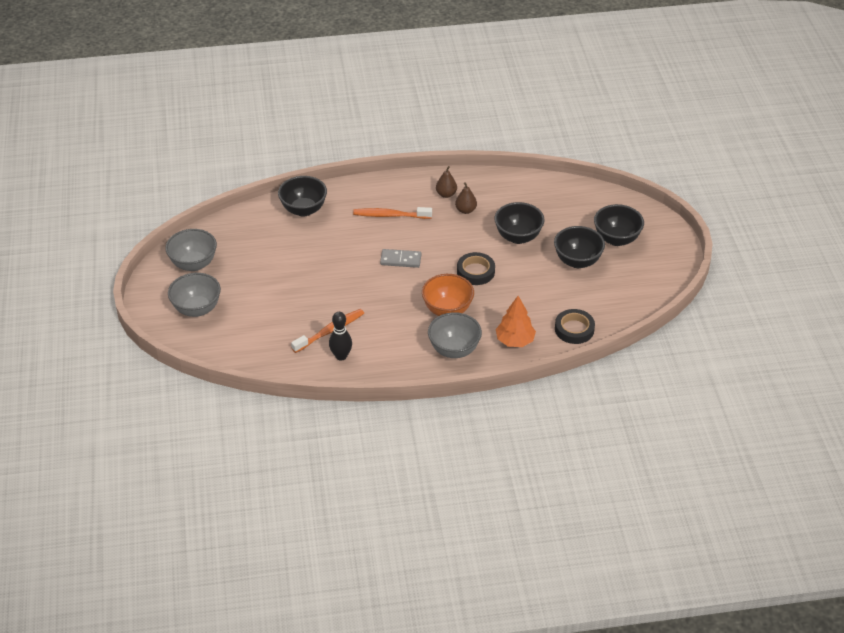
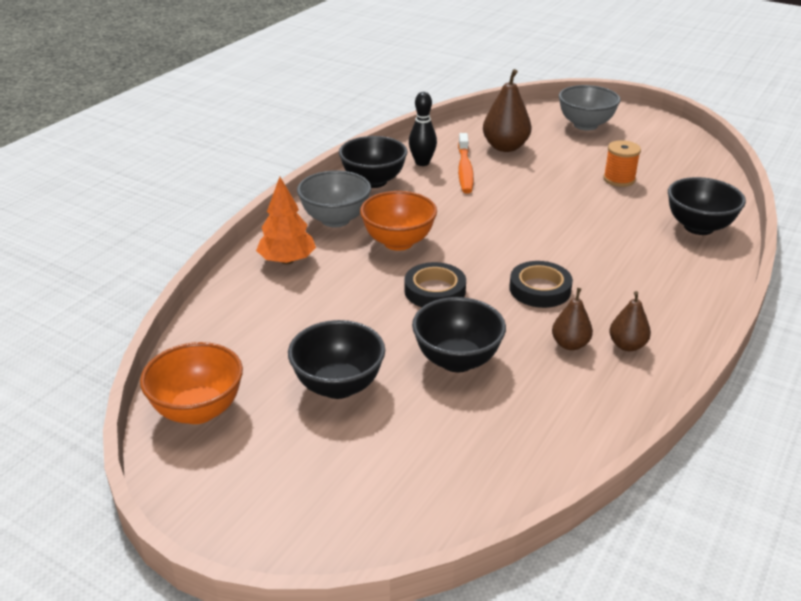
camera: 130 degrees right, 10 degrees down
grey bowl [165,229,217,271] -> none
orange toothbrush [353,207,432,219] -> none
grey domino [380,249,421,268] -> none
black tape [555,309,595,344] -> black tape moved to [509,261,573,308]
black bowl [594,204,644,246] -> black bowl moved to [339,136,407,188]
none -> orange bowl [140,342,243,424]
none -> brown pear [483,69,531,152]
none -> orange spool [603,140,641,187]

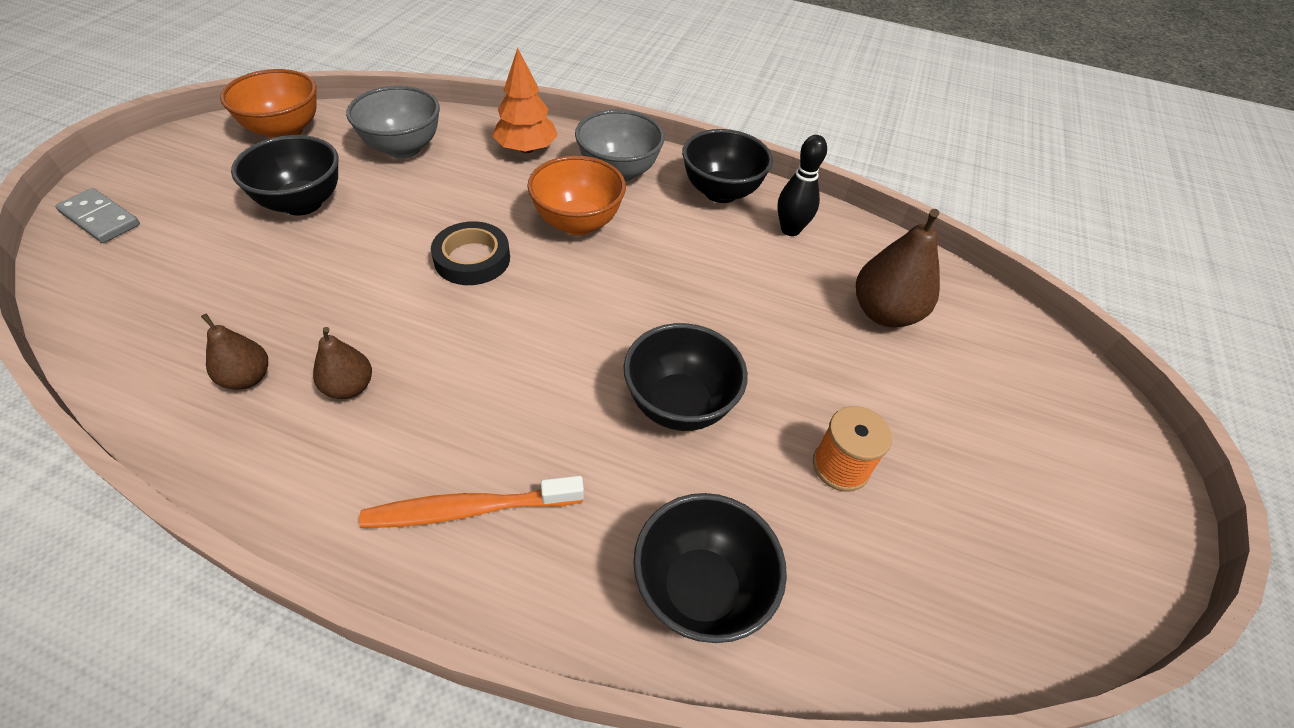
camera: 75 degrees right, 15 degrees up
black bowl [412,297,506,372] -> black bowl moved to [624,323,748,431]
orange toothbrush [458,133,474,193] -> orange toothbrush moved to [359,476,584,528]
black tape [509,261,573,308] -> none
grey bowl [559,85,621,131] -> grey bowl moved to [346,86,440,158]
brown pear [609,291,651,351] -> brown pear moved to [201,314,268,390]
none -> grey domino [55,188,140,243]

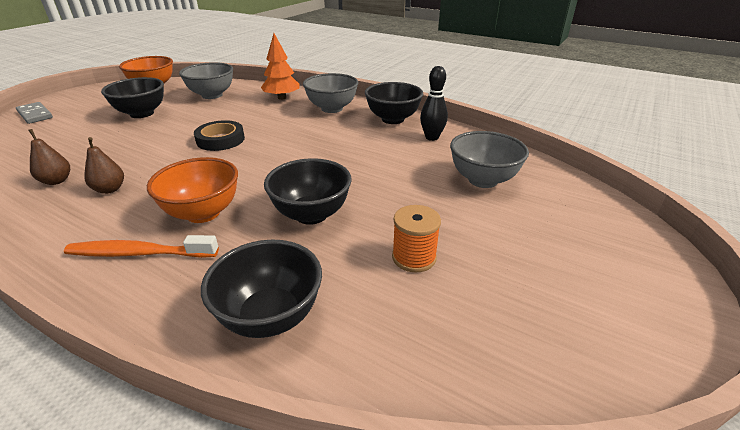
camera: 15 degrees right, 15 degrees down
orange bowl [527,156,626,235] -> orange bowl moved to [147,157,238,223]
brown pear [856,209,940,328] -> grey bowl [450,131,529,188]

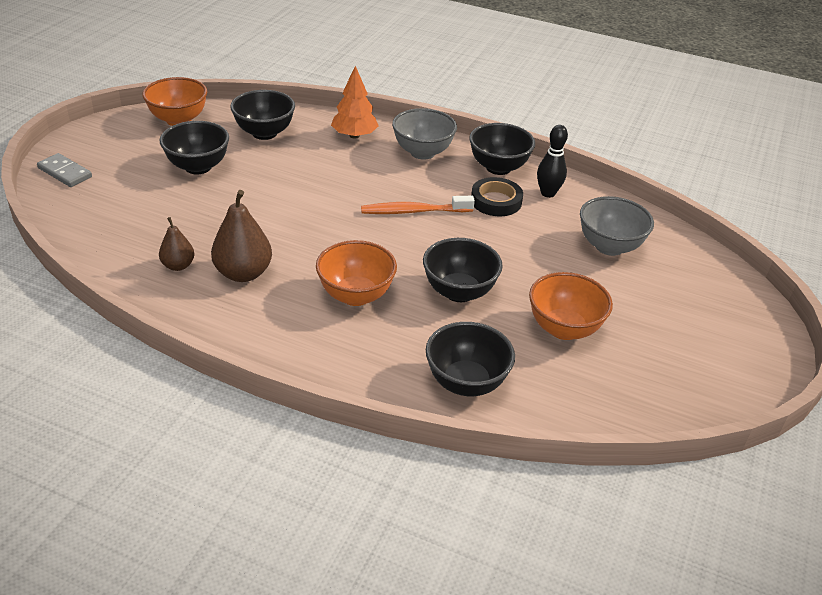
camera: 10 degrees left, 5 degrees up
orange toothbrush [64,235,219,258] -> orange toothbrush moved to [361,196,475,214]
brown pear [84,137,124,194] -> brown pear [211,190,272,282], size x1.71
grey bowl [179,62,233,99] -> black bowl [230,90,295,140]
black tape [194,120,245,151] -> black tape moved to [471,177,523,216]
orange spool [392,205,441,272] -> orange bowl [529,272,613,340]

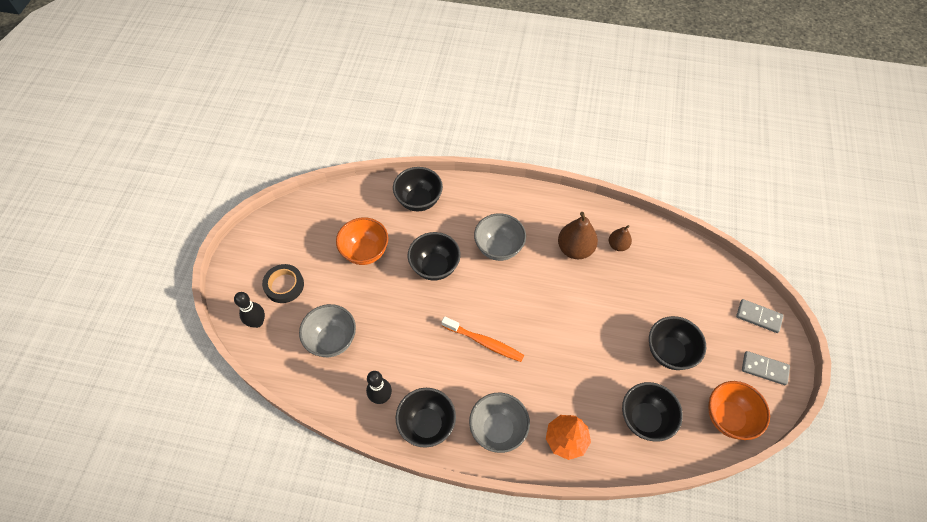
camera: 170 degrees right, 20 degrees up
orange bowl [316,240,397,306] -> grey bowl [474,213,526,261]
orange toothbrush [361,196,475,214] -> orange toothbrush turned 45 degrees clockwise [442,316,524,362]
black tape [471,177,523,216] -> black tape moved to [262,264,304,303]
none -> black bowling pin [234,292,265,328]
none -> grey domino [742,351,790,385]

